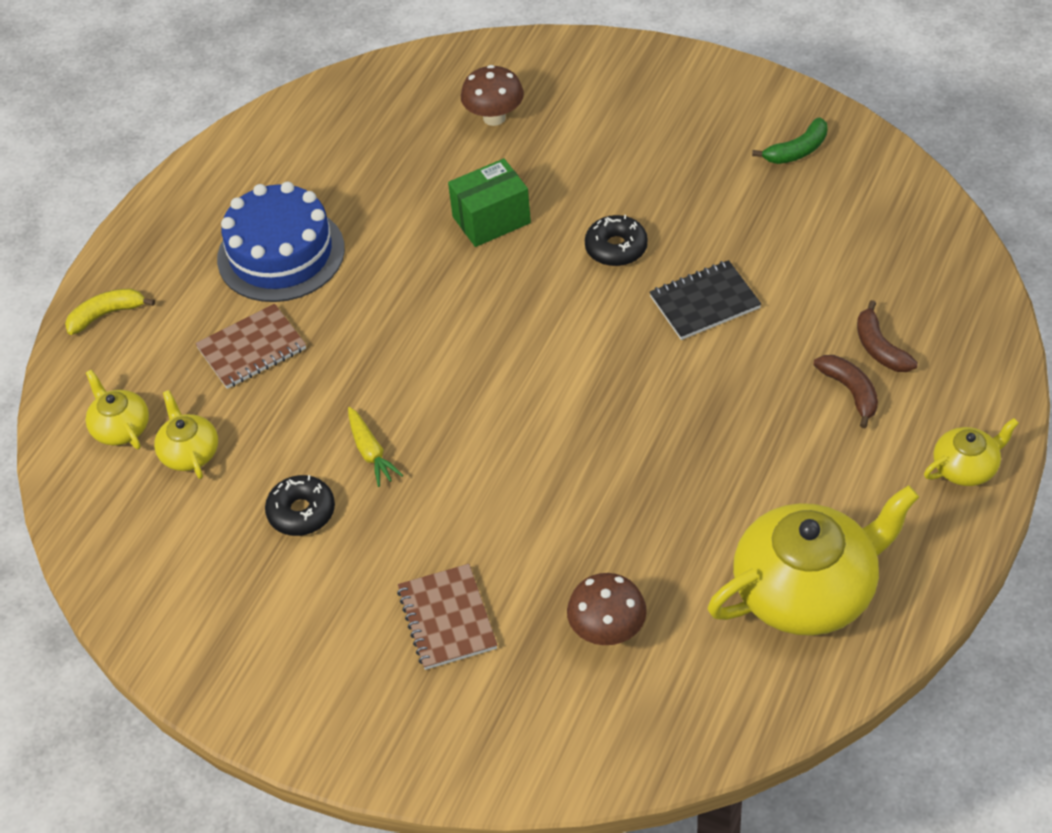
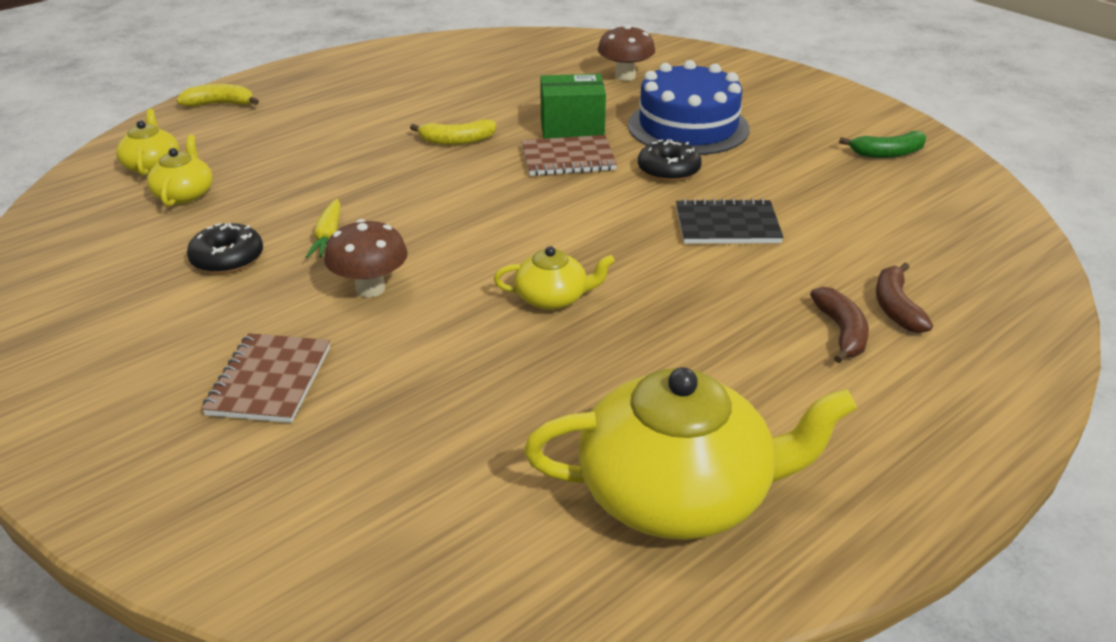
camera: 20 degrees right, 15 degrees down
brown notebook [195,304,306,389] -> brown notebook moved to [521,135,617,176]
blue cake [217,182,345,302] -> blue cake moved to [628,60,750,155]
brown mushroom [567,573,647,645] -> brown mushroom moved to [324,219,408,297]
yellow teapot [924,418,1019,486] -> yellow teapot moved to [494,246,615,310]
none -> yellow banana [410,119,496,145]

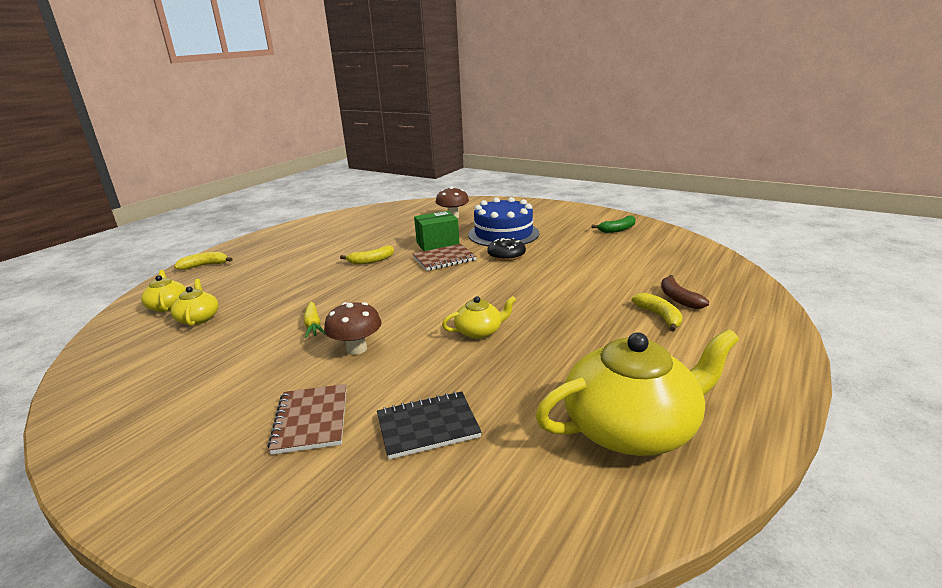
camera: 15 degrees left, 10 degrees down
black donut [187,223,263,274] -> none
black notebook [676,198,784,244] -> black notebook moved to [377,391,482,459]
brown banana [810,287,869,363] -> yellow banana [632,293,683,332]

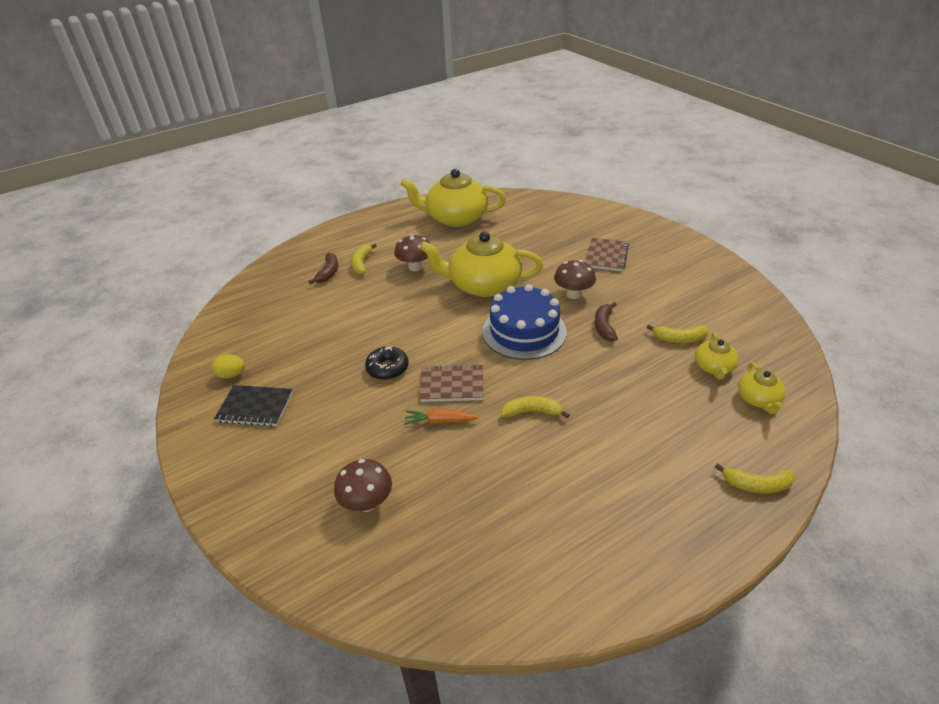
camera: 155 degrees left, 15 degrees up
yellow carrot [304,302,325,338] -> brown banana [595,302,618,341]
black notebook [377,391,482,459] -> black notebook moved to [214,385,293,427]
green box [414,211,459,251] -> orange carrot [404,409,479,425]
yellow teapot [442,296,516,339] -> yellow teapot [420,231,543,297], size x2.07
blue cake [468,197,540,246] -> blue cake moved to [482,284,567,360]
green banana [591,215,636,233] -> yellow egg [212,354,245,379]
none -> brown mushroom [394,234,430,271]
none -> yellow banana [647,325,709,343]

